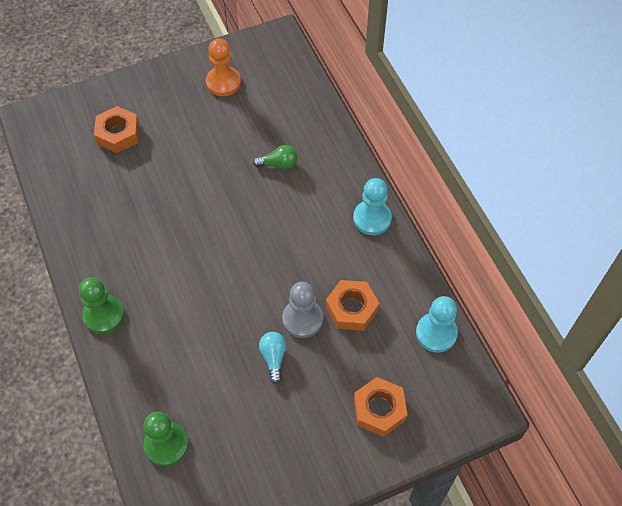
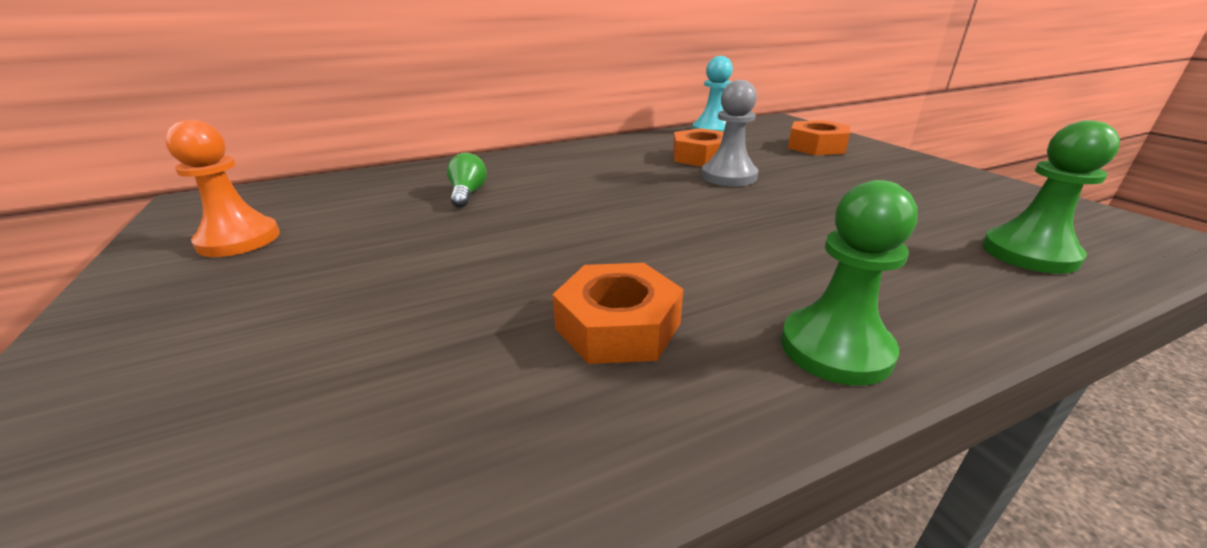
camera: 90 degrees left, 30 degrees down
orange nut [94,106,139,153] -> orange nut moved to [553,263,683,364]
turquoise light bulb [259,332,287,384] -> none
turquoise pawn [353,178,392,235] -> none

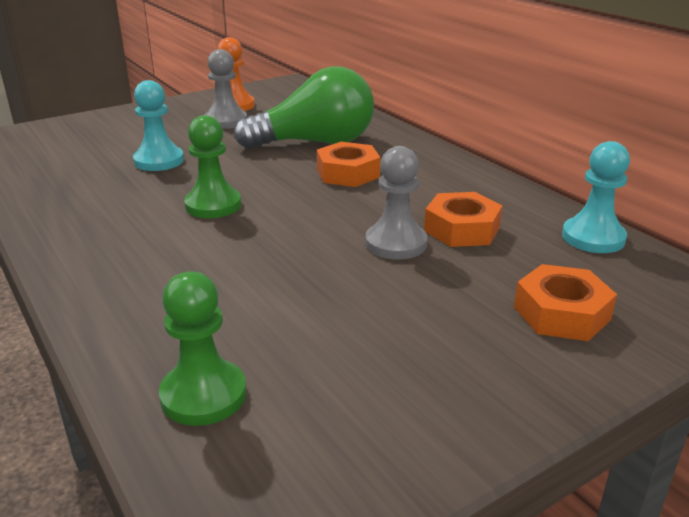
camera: 80 degrees right, 0 degrees up
green light bulb [447,153,487,208] -> green light bulb [234,66,374,149], size x2.48
orange nut [553,263,683,364] -> orange nut moved to [317,142,380,187]
green pawn [781,180,917,386] -> green pawn moved to [184,115,241,218]
none -> turquoise pawn [133,80,184,171]
none -> grey pawn [205,49,247,129]

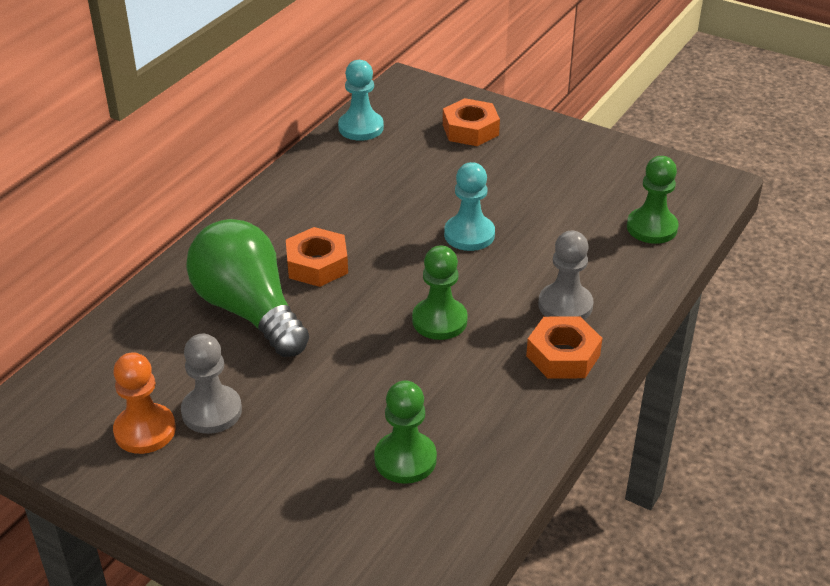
camera: 115 degrees left, 10 degrees up
turquoise pawn [133,80,184,171] -> turquoise pawn moved to [444,162,495,251]
grey pawn [365,146,427,260] -> grey pawn moved to [538,231,594,320]
orange nut [424,192,502,247] -> orange nut moved to [526,316,602,379]
none -> green pawn [374,380,437,484]

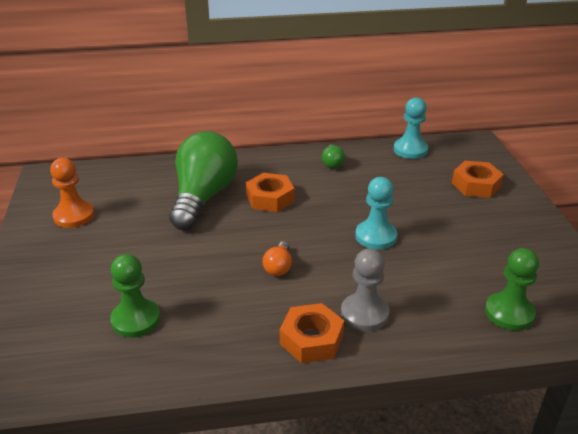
camera: 50 degrees right, 5 degrees down
grey pawn [181,334,242,434] -> none
green pawn [412,245,468,340] -> orange light bulb [263,241,292,276]
none -> green light bulb [322,144,345,169]

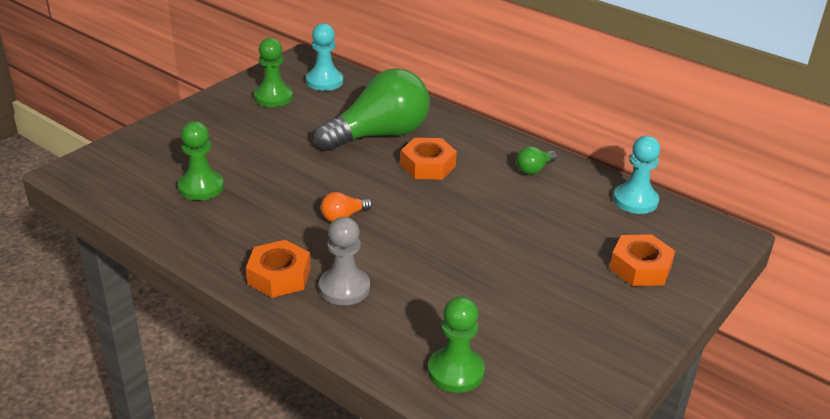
camera: 45 degrees right, 0 degrees up
orange pawn [50,158,94,228] -> green pawn [254,38,293,107]
turquoise pawn [355,177,397,250] -> turquoise pawn moved to [306,23,343,91]

